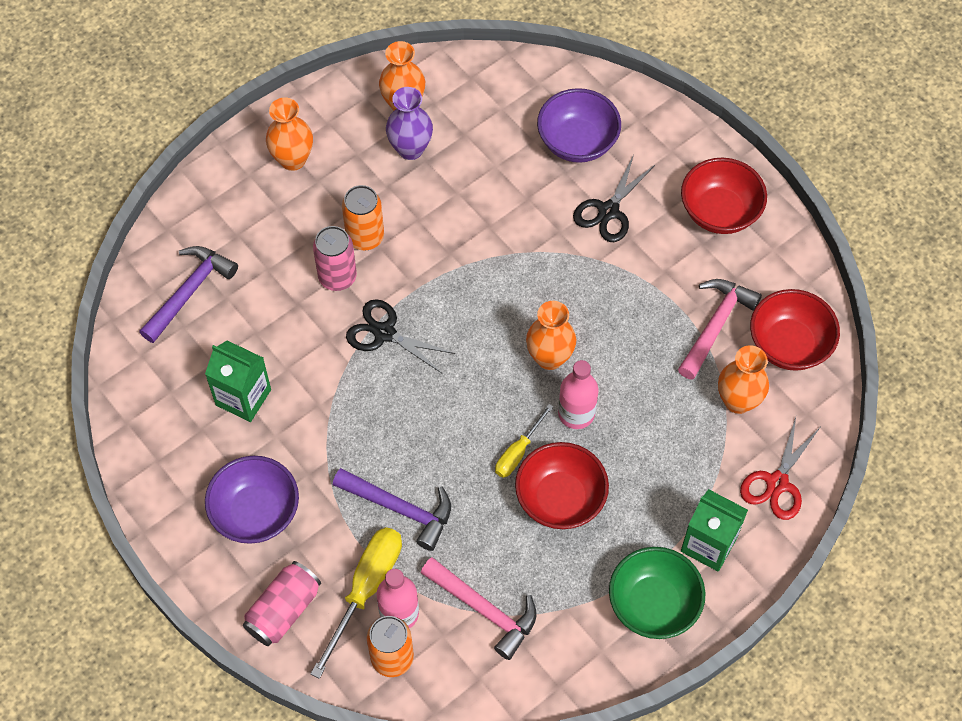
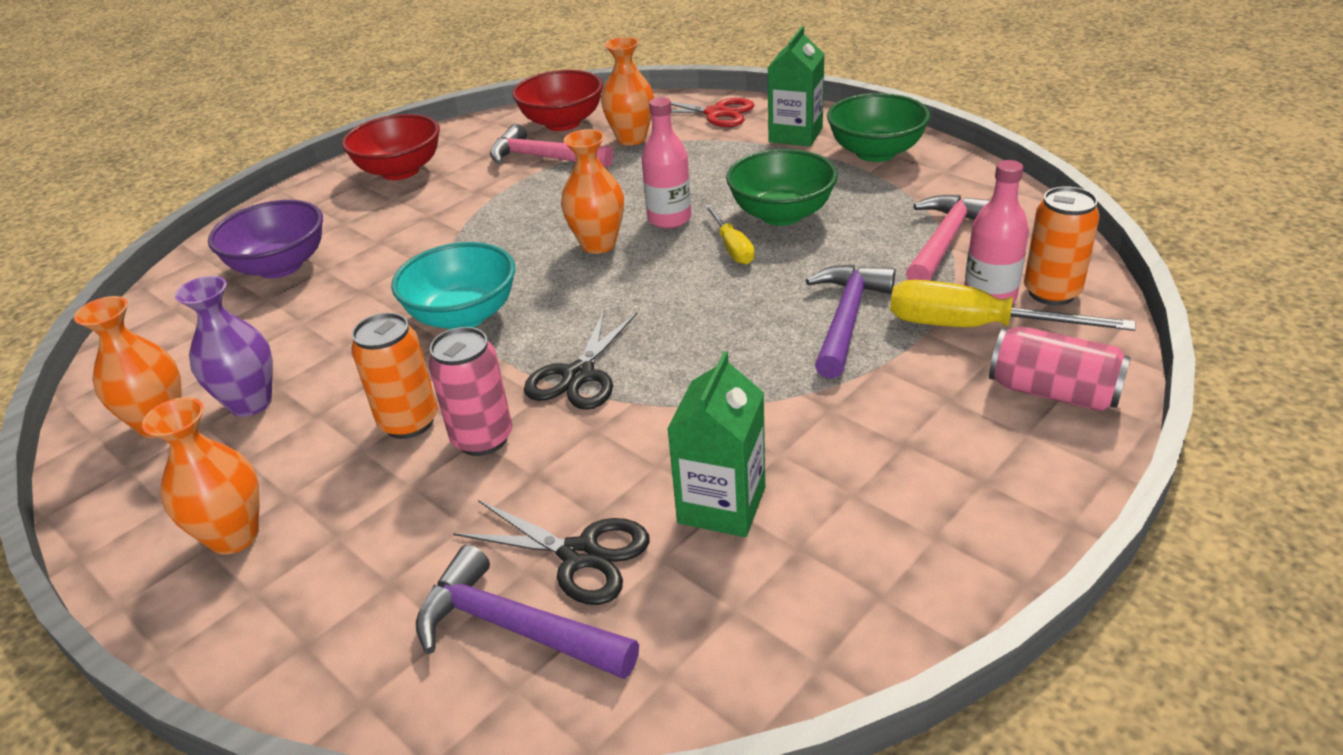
camera: 95 degrees left, 25 degrees down
purple bowl [205,456,299,544] -> none
yellow screwdriver [495,404,553,478] -> yellow screwdriver turned 45 degrees clockwise [704,204,755,265]
red bowl [515,442,609,529] -> green bowl [726,149,838,226]
black scissors [573,155,655,242] -> black scissors moved to [453,500,650,605]
none -> turquoise bowl [391,242,515,329]

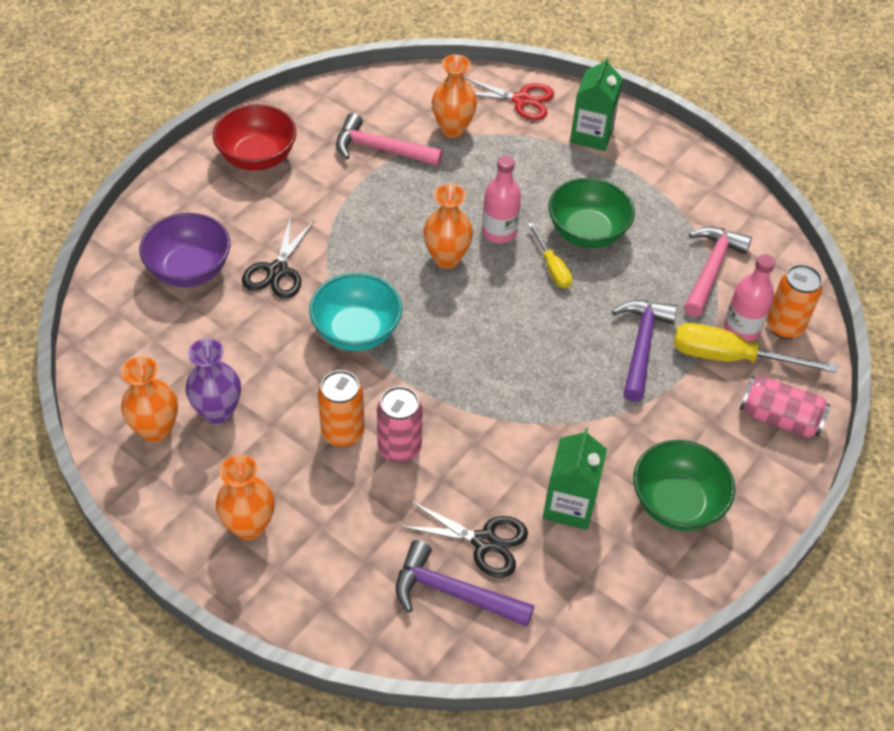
camera: 10 degrees left, 15 degrees up
red bowl [512,70,603,131] -> none
black scissors [524,310,638,410] -> black scissors moved to [242,216,315,299]
green bowl [827,93,930,162] -> green bowl moved to [633,440,735,531]

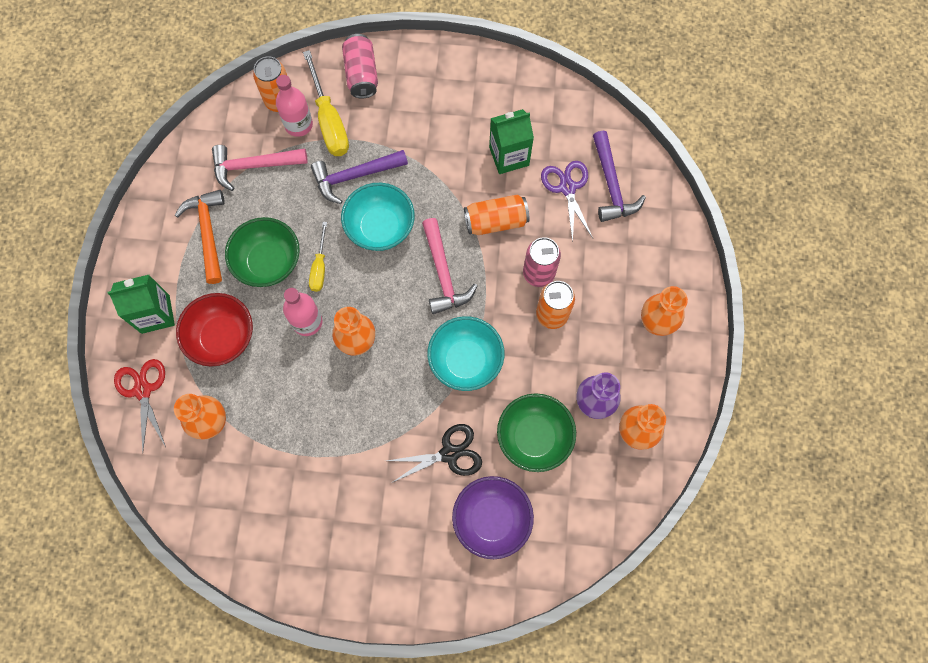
camera: 120 degrees left, 20 degrees up
red bowl [213,104,296,171] -> red bowl moved to [176,293,253,366]
pink hammer [336,113,443,166] -> pink hammer moved to [422,218,477,314]
black scissors [399,501,528,578] -> purple scissors [541,161,593,242]
yellow screwdriver [528,223,572,289] -> yellow screwdriver turned 150 degrees clockwise [309,222,327,292]
green bowl [633,440,735,531] -> green bowl moved to [497,393,576,472]
none -> orange hammer [175,190,225,284]
none -> turquoise bowl [341,183,415,251]
none -> orange can [464,195,530,235]

